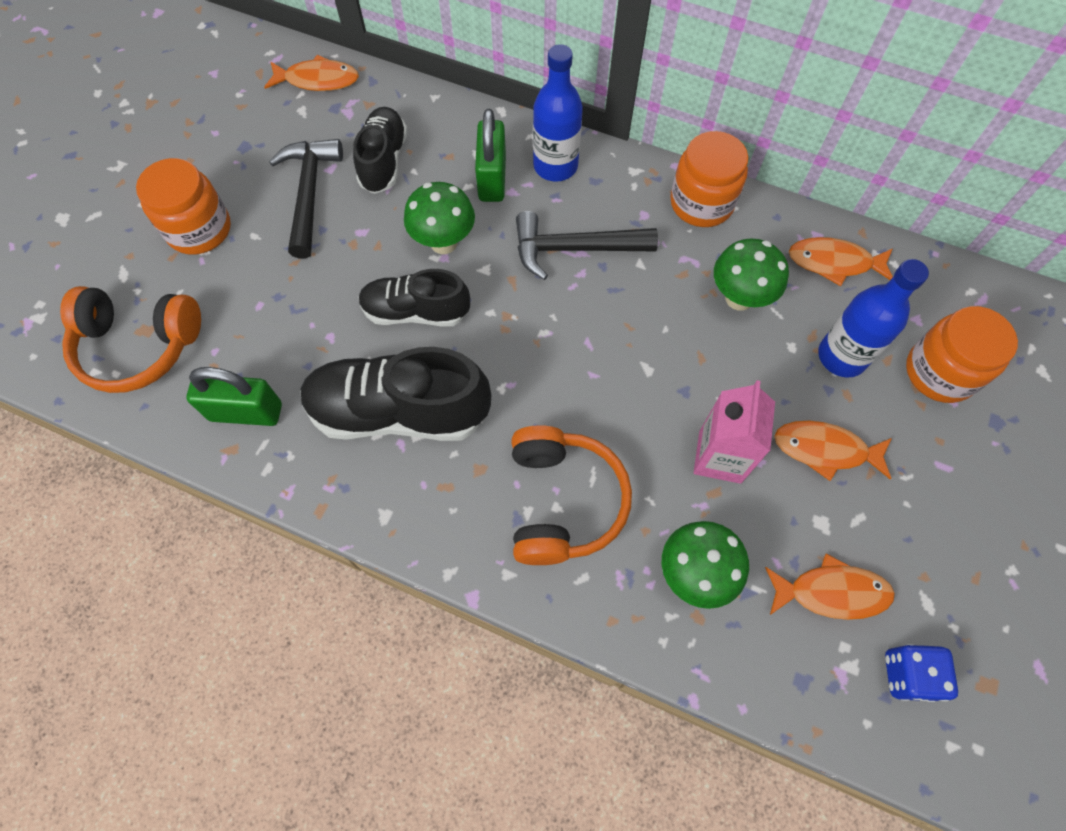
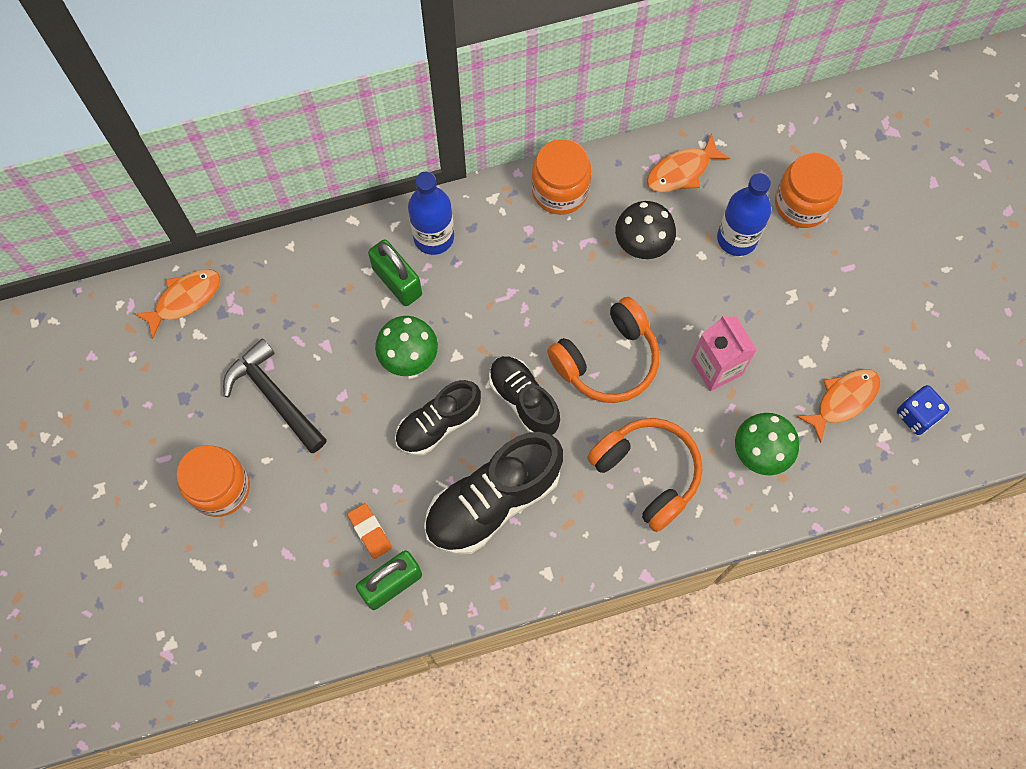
camera: 40 degrees left, 5 degrees up
orange headphones [60,286,201,393] -> orange headphones moved to [547,297,659,403]
black shoe [353,107,407,193] -> black shoe moved to [489,356,560,435]
black hammer [516,211,658,280] -> none
green mushroom [714,239,789,311] -> black mushroom [615,201,676,259]
orange fish [774,421,892,481] -> none
none -> orange eraser [347,503,392,559]

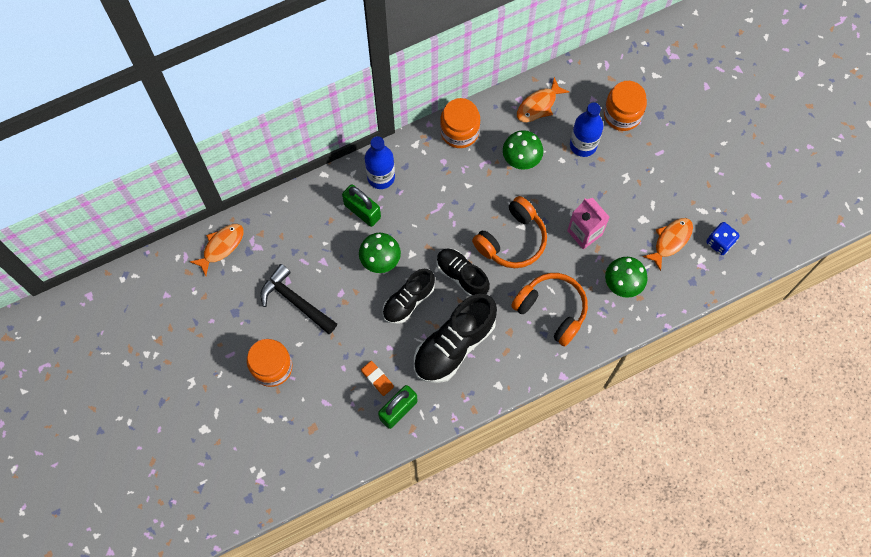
camera: 10 degrees left, 0 degrees up
black mushroom [615,201,676,259] -> green mushroom [503,130,543,170]

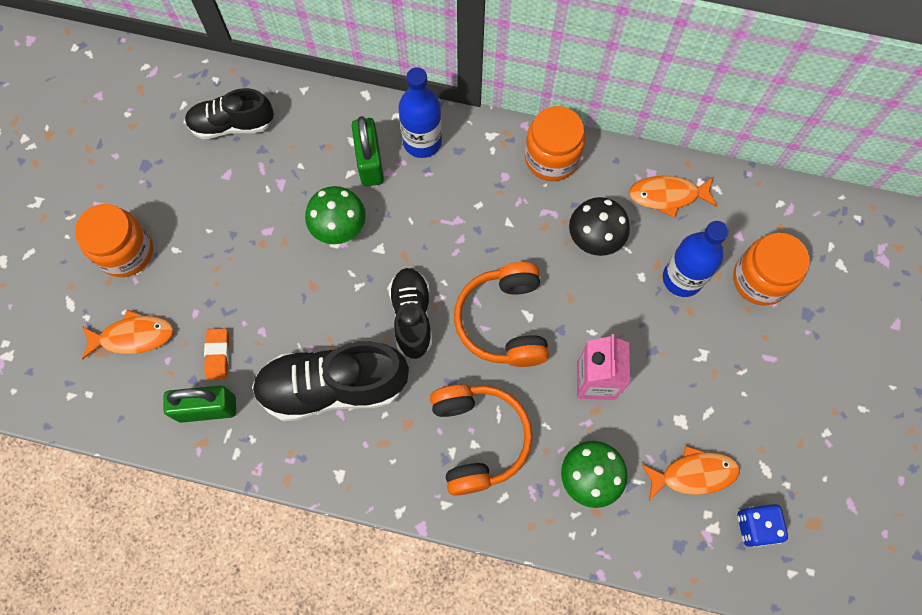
camera: 40 degrees right, 0 degrees up
orange fish [190,224,244,276] -> orange fish moved to [82,310,174,359]
black hammer [260,264,337,334] -> none
black shoe [383,269,435,324] -> black shoe moved to [185,88,274,139]
orange headphones [472,196,547,268] -> orange headphones turned 90 degrees clockwise [454,262,549,367]
green mushroom [503,130,543,170] -> black mushroom [569,197,630,256]

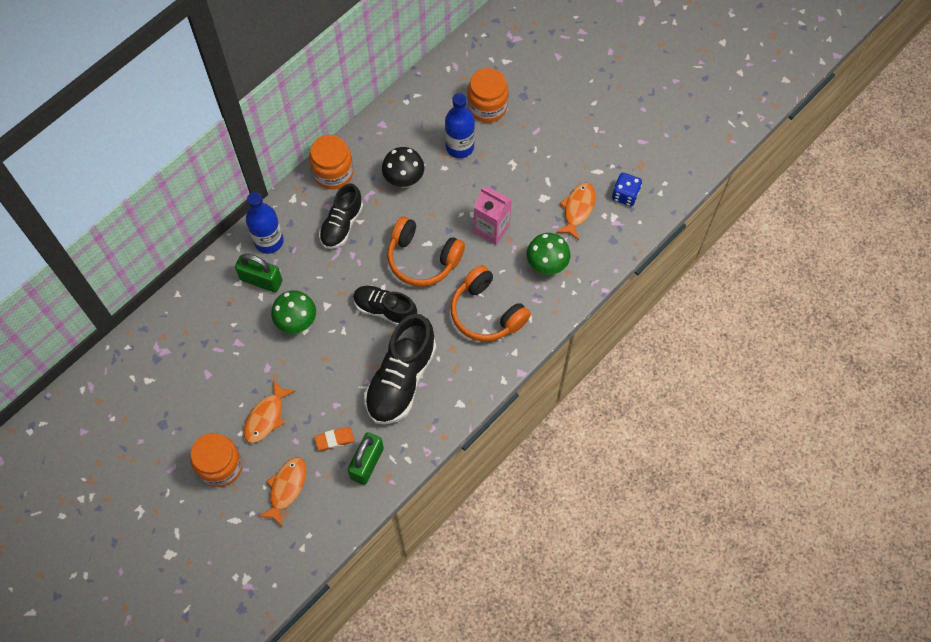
camera: 60 degrees left, 5 degrees down
black shoe [185,88,274,139] -> black shoe moved to [319,183,363,249]
orange eraser [204,328,229,380] -> orange eraser turned 45 degrees counterclockwise [314,427,355,451]
orange headphones [430,384,532,496] -> orange headphones turned 150 degrees counterclockwise [450,265,531,342]
orange fish [629,176,717,218] -> orange fish moved to [243,380,295,443]

